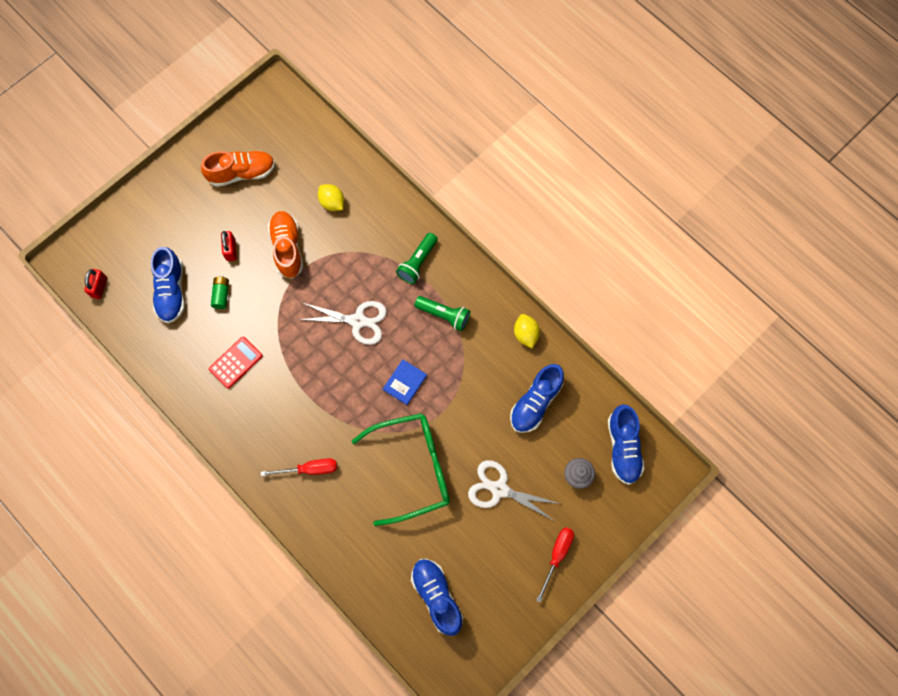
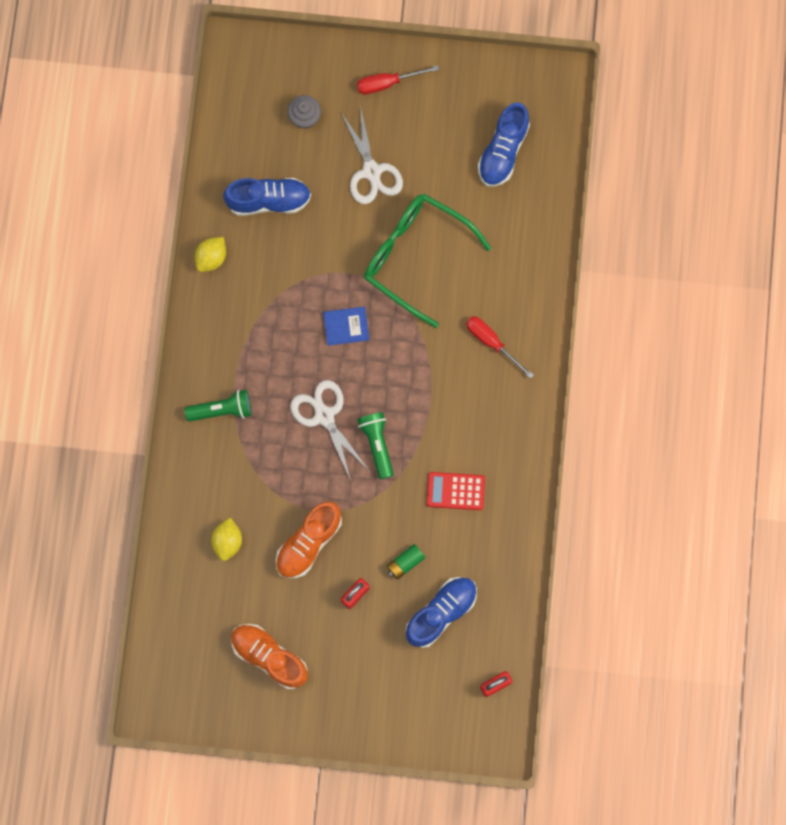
camera: 130 degrees left, 5 degrees up
green flashlight [415,296,470,331] -> green flashlight moved to [357,412,394,479]
blue shoe [608,404,645,485] -> none

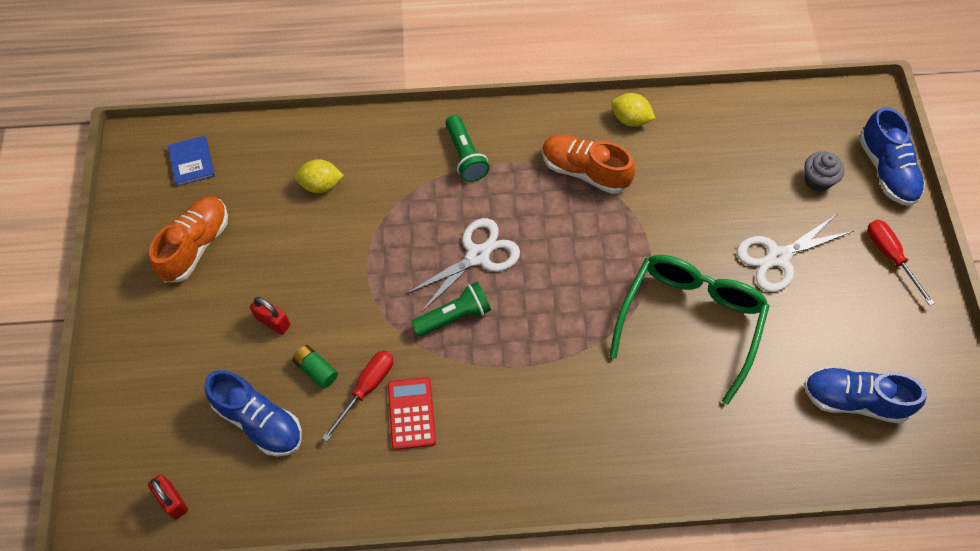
camera: 80 degrees right, 15 degrees down
blue shoe [223,178,311,216] -> blue shoe moved to [859,107,925,206]
orange shoe [276,501,342,578] -> orange shoe moved to [542,135,635,194]
blue book [323,307,369,346] -> blue book moved to [168,136,215,186]
red screwdriver [466,316,534,379] -> red screwdriver moved to [322,350,393,441]

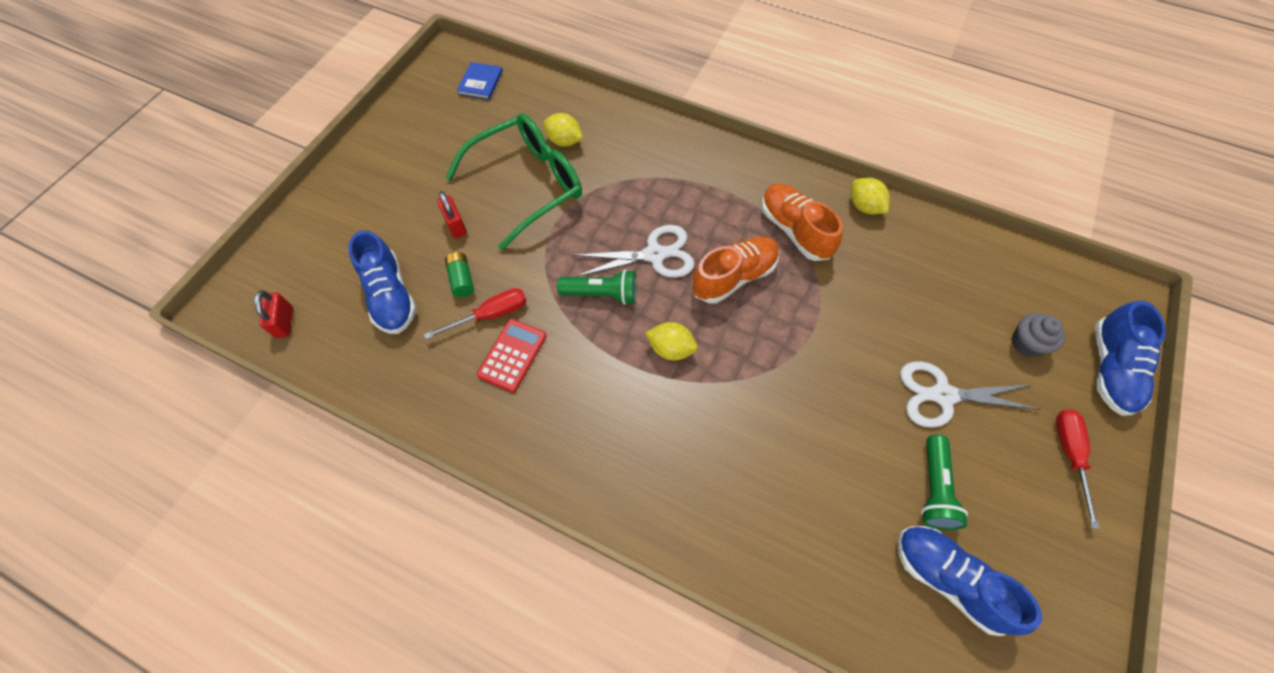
camera: 30 degrees right, 0 degrees up
orange shoe [149,196,228,282] -> orange shoe moved to [692,236,780,303]
green flashlight [446,115,490,182] -> green flashlight moved to [921,435,968,530]
green glasses [609,255,769,405] -> green glasses moved to [445,113,582,250]
none -> yellow lemon [645,322,698,360]

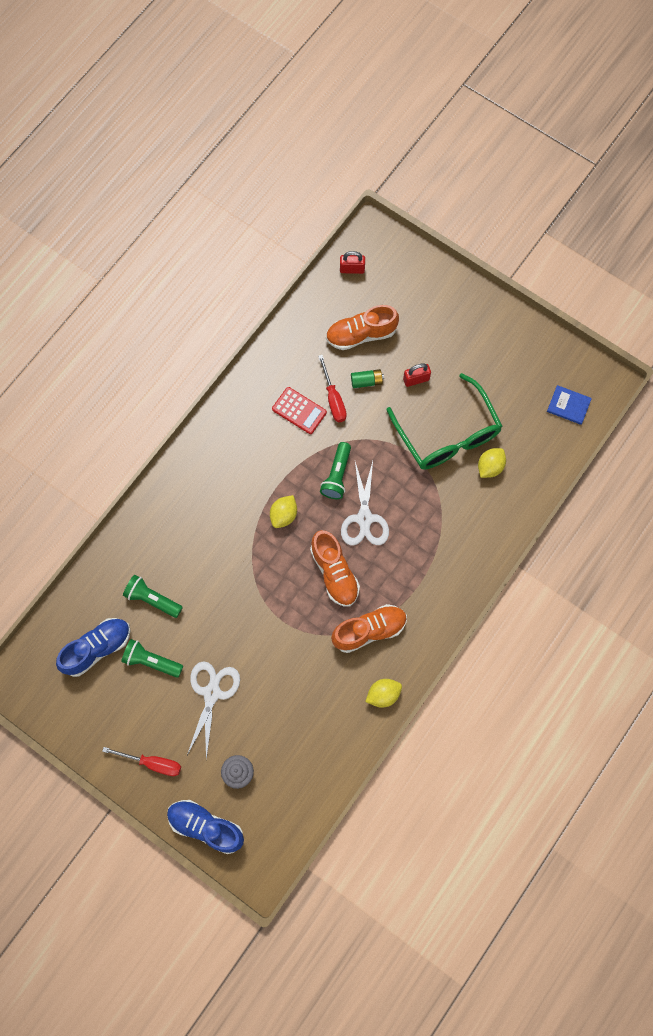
camera: 100 degrees right, 10 degrees up
blue shoe [348,230,417,334] -> orange shoe [326,305,399,350]
none -> green flashlight [123,575,183,618]

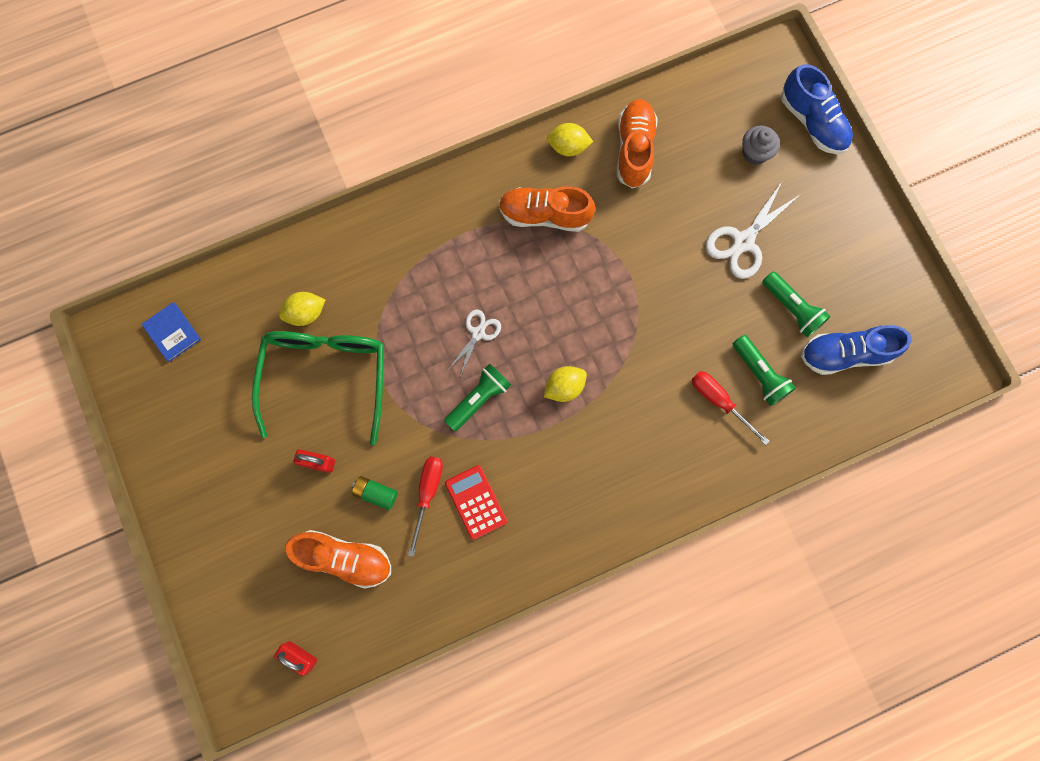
camera: 150 degrees left, 5 degrees up
red screwdriver [102,747,181,776] -> red screwdriver moved to [692,371,770,445]
orange shoe [310,530,360,607] -> orange shoe moved to [617,99,658,189]
white scissors [341,461,389,545] -> white scissors [448,310,501,377], size x0.61

